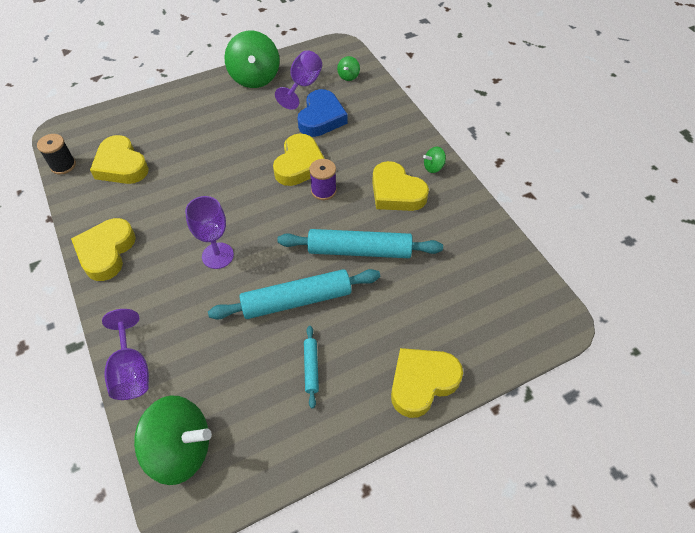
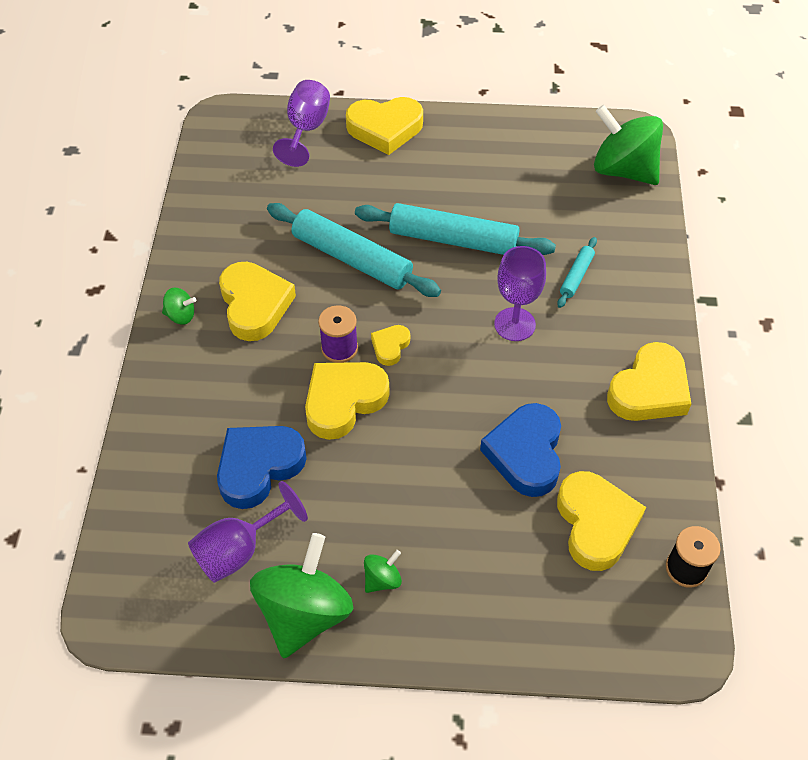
camera: 150 degrees left, 0 degrees up
purple goblet [102,309,149,400] -> purple goblet moved to [273,80,330,167]
turquoise rolling pin [304,326,319,409] -> turquoise rolling pin moved to [557,237,597,308]
green spinning top [337,56,360,81] -> green spinning top moved to [364,550,402,593]
none -> yellow heart [371,325,410,366]
none -> blue heart [480,403,561,497]

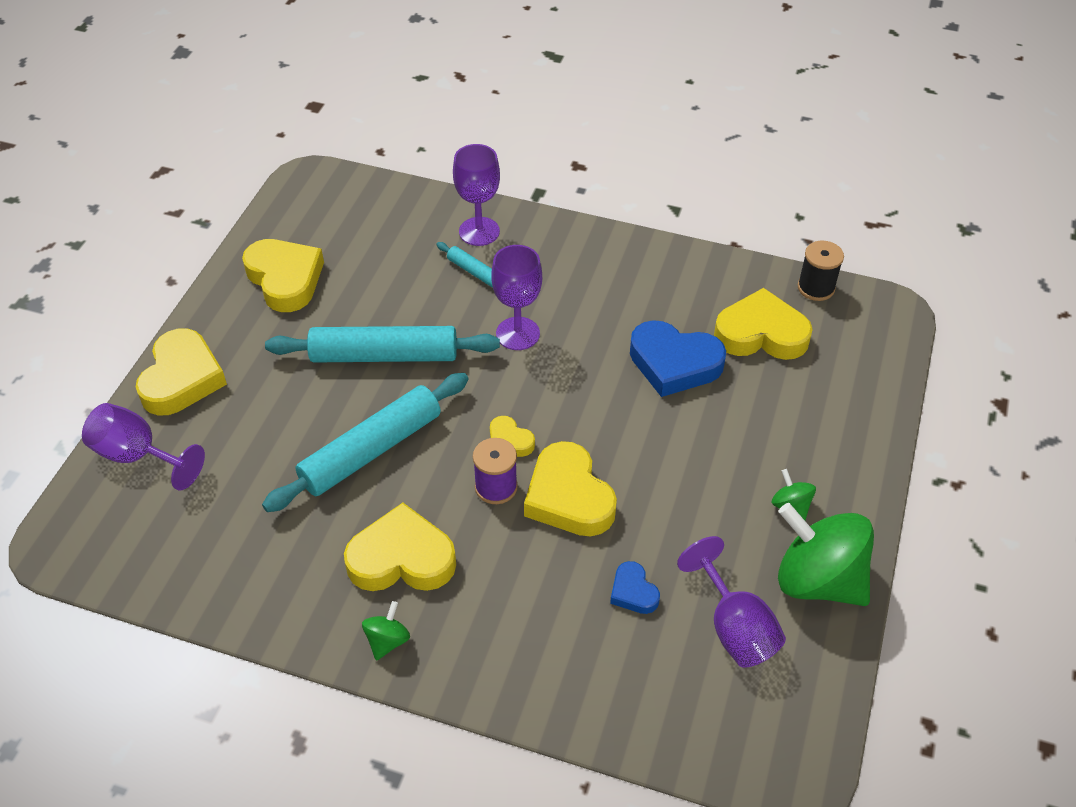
camera: 75 degrees left, 5 degrees down
blue heart [217,426,307,509] -> blue heart [610,561,660,614], size x0.51
turquoise rolling pin [355,203,556,255] -> turquoise rolling pin turned 60 degrees clockwise [265,326,500,363]
green spinning top [594,105,663,185] -> none
yellow heart [607,342,691,421] -> yellow heart moved to [242,239,324,312]
none -> purple goblet [453,144,500,246]

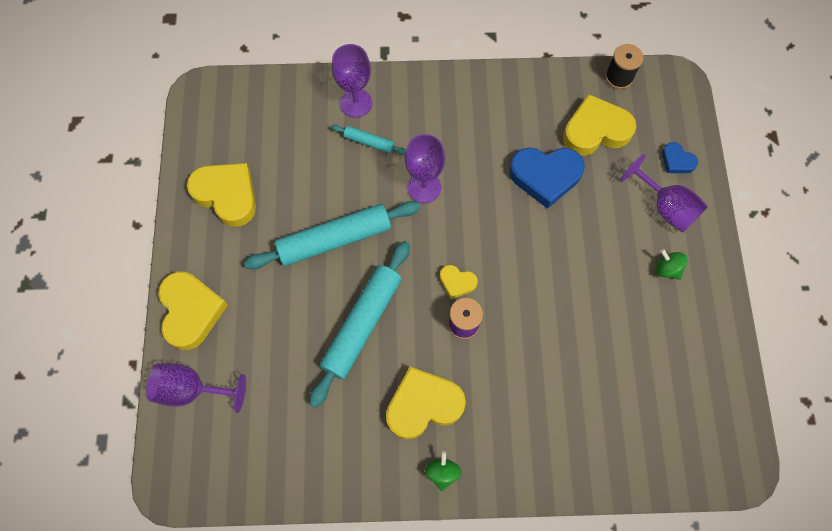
camera: 20 degrees left, 20 degrees up
yellow heart [524,441,617,536] -> none
blue heart [610,561,660,614] -> blue heart moved to [662,142,698,173]
purple goblet [677,536,786,668] -> purple goblet moved to [621,154,708,233]
green spinning top [778,503,874,606] -> none

